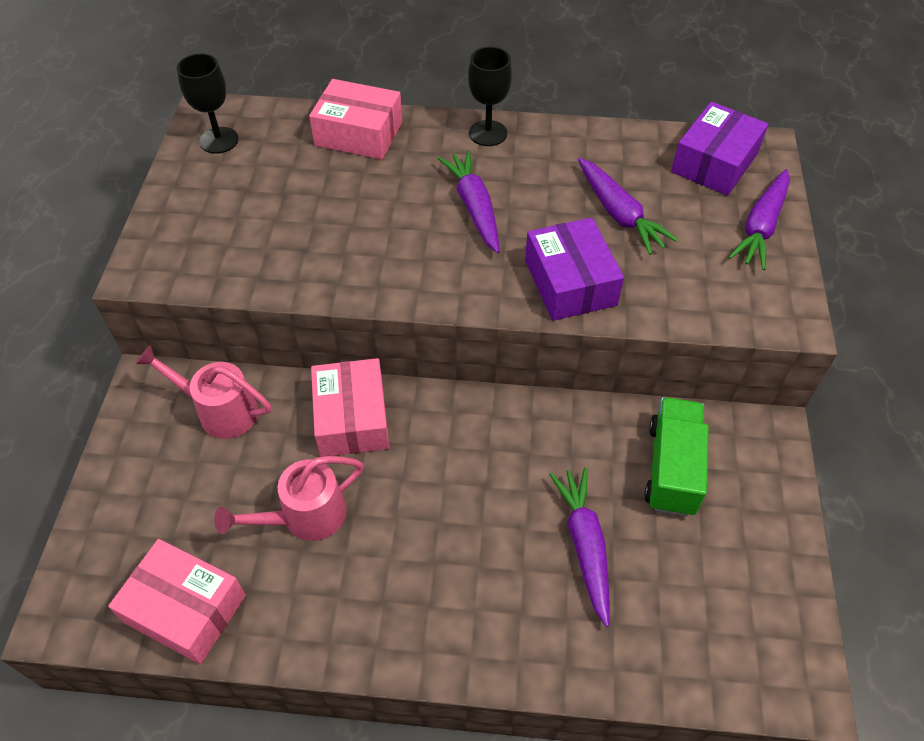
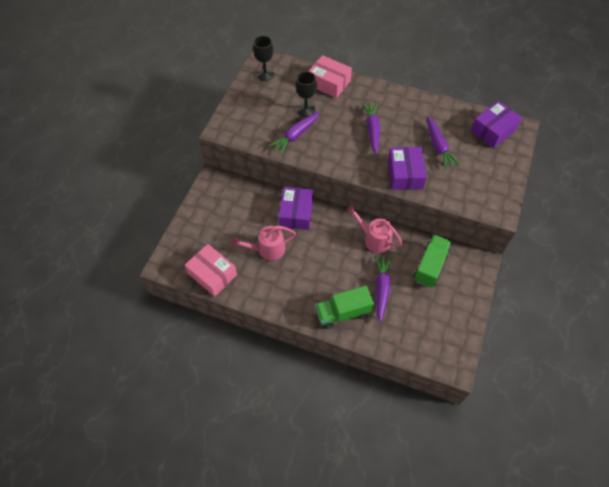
camera: 15 degrees right, 5 degrees up
pink watering can [136,345,271,439] -> pink watering can moved to [346,205,403,253]
pink box [311,358,389,457] -> purple box [279,187,314,230]
black goblet [468,47,512,146] -> black goblet moved to [296,71,317,117]
purple carrot [729,169,790,270] -> purple carrot moved to [269,111,320,154]
none -> green truck [315,286,374,329]

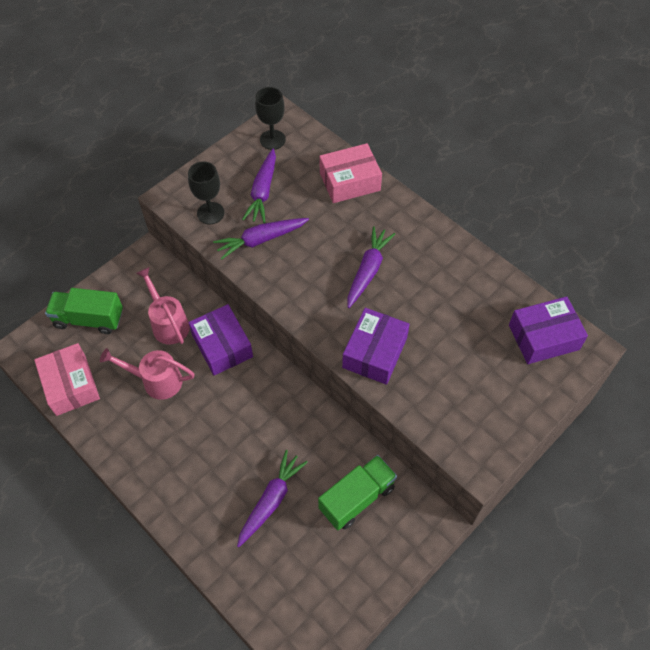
camera: 25 degrees right, 0 degrees up
purple box [279,187,314,230] -> purple box turned 60 degrees counterclockwise [188,304,253,375]
black goblet [296,71,317,117] -> black goblet moved to [188,161,225,224]
pink box [309,55,352,98] -> pink box turned 75 degrees counterclockwise [319,143,382,203]
green truck [315,286,374,329] -> green truck moved to [45,288,123,334]
pink watering can [346,205,403,253] -> pink watering can moved to [136,267,190,344]
purple carrot [427,116,460,169] -> purple carrot moved to [242,149,276,223]

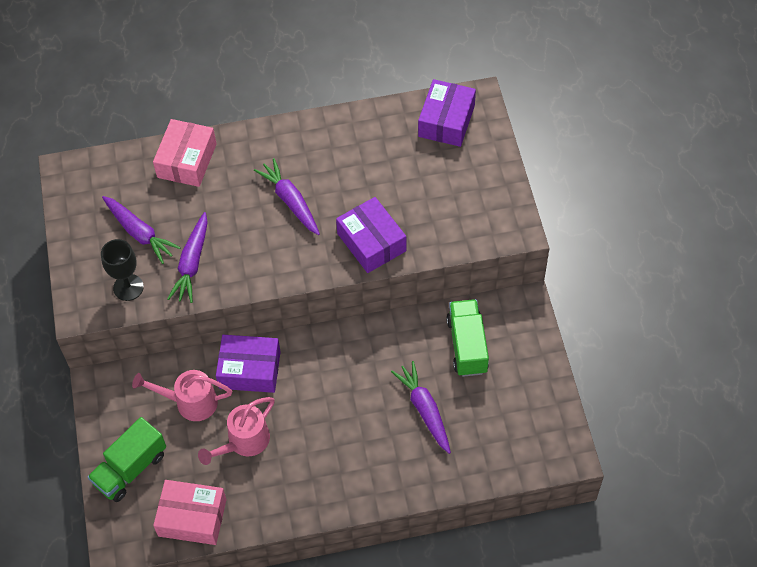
camera: 55 degrees left, 0 degrees up
black goblet [255,87,286,150] -> none

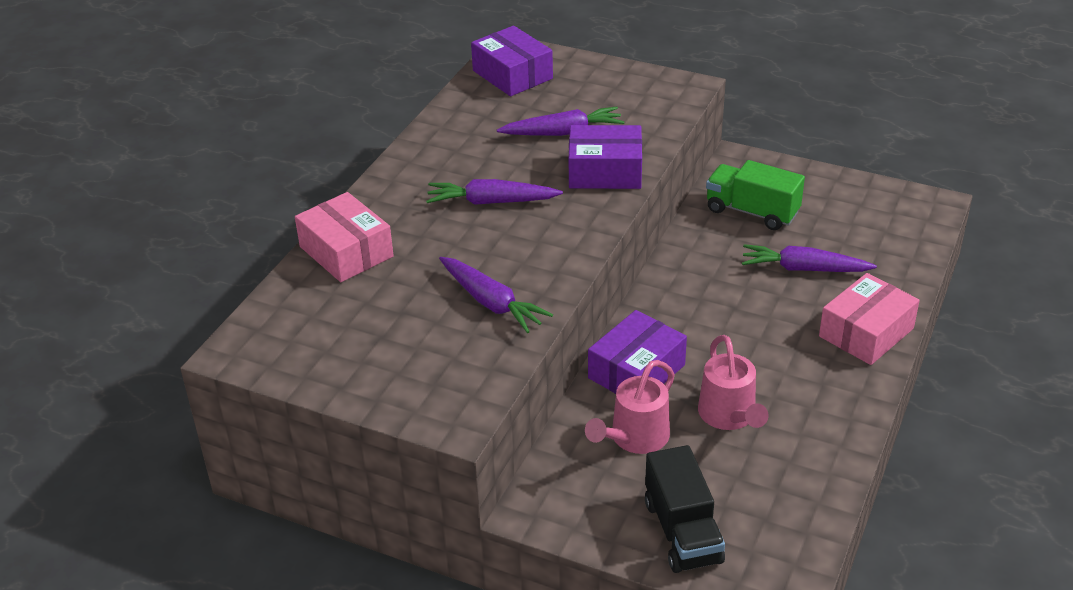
camera: 55 degrees left, 20 degrees down
green truck [88,417,166,502] -> black truck [645,445,725,573]
black goblet [101,239,144,301] -> none
purple carrot [102,196,181,264] -> purple carrot moved to [497,107,625,136]
pink box [153,480,227,545] -> pink box moved to [819,273,920,365]

